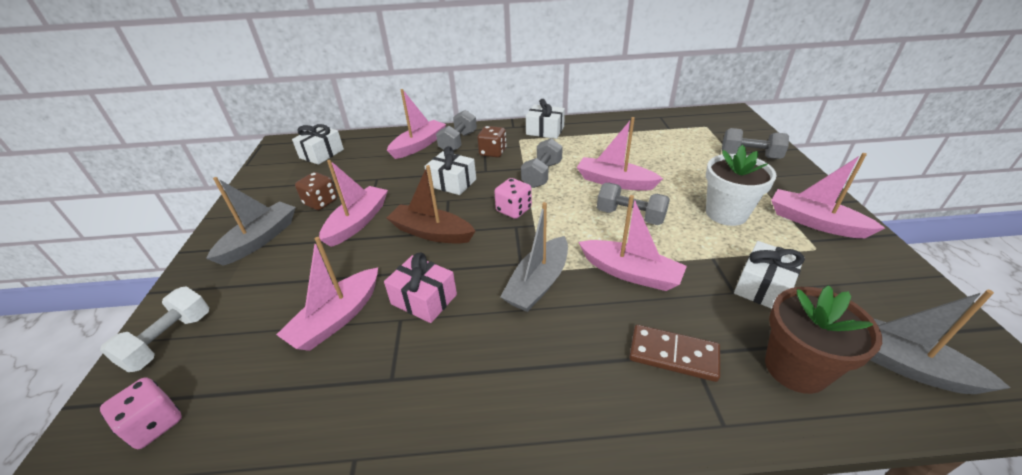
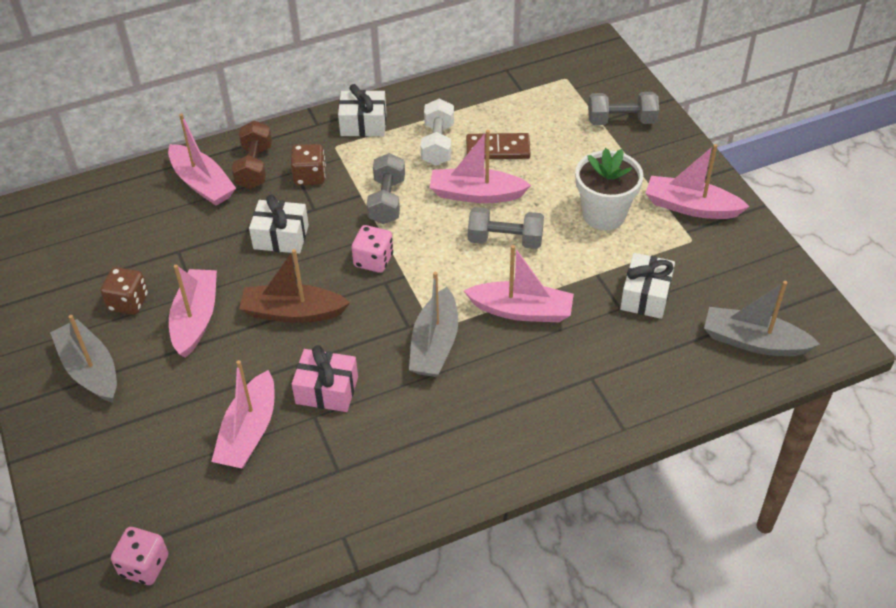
camera: 20 degrees left, 10 degrees up
white dumbbell [100,286,209,372] -> white dumbbell moved to [421,98,454,166]
grey boat [206,177,296,266] -> grey boat turned 45 degrees counterclockwise [50,315,117,403]
white gift [292,124,344,165] -> none
pink boat [387,89,446,159] -> pink boat turned 120 degrees clockwise [168,113,236,206]
grey dumbbell [436,110,477,151] -> brown dumbbell [232,121,272,189]
brown domino [629,325,720,382] -> brown domino moved to [466,133,531,159]
brown flower pot [765,285,882,394] -> none

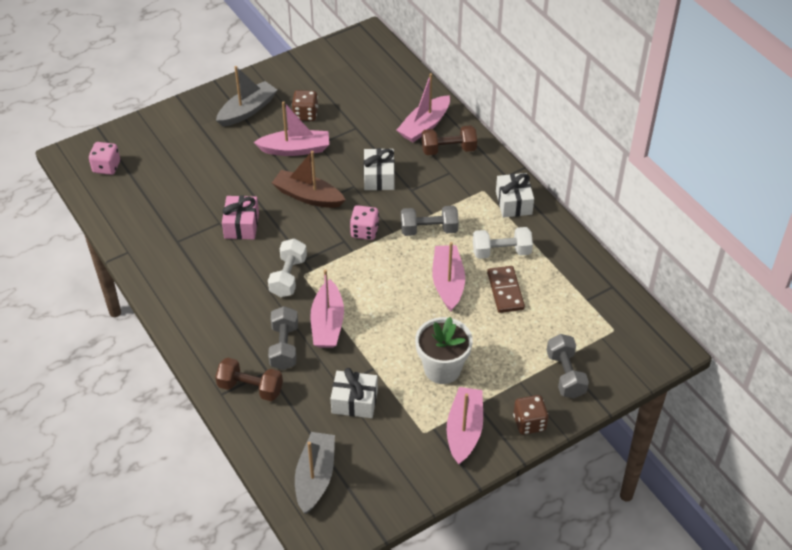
camera: 80 degrees right, 0 degrees up
pink boat [211,360,274,469] -> none
brown boat [239,249,350,323] -> brown boat turned 60 degrees counterclockwise [272,151,346,208]
brown dice [291,144,326,185] -> brown dice moved to [513,395,549,435]
grey boat [409,272,458,377] -> white dumbbell [268,238,307,297]
grey dumbbell [468,207,544,249] -> grey dumbbell moved to [268,306,298,370]
none -> brown dumbbell [215,358,283,401]

